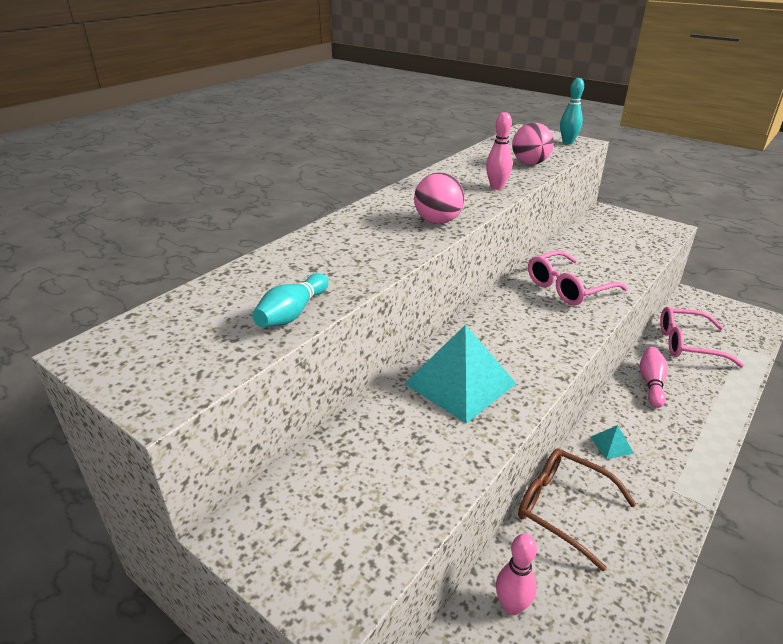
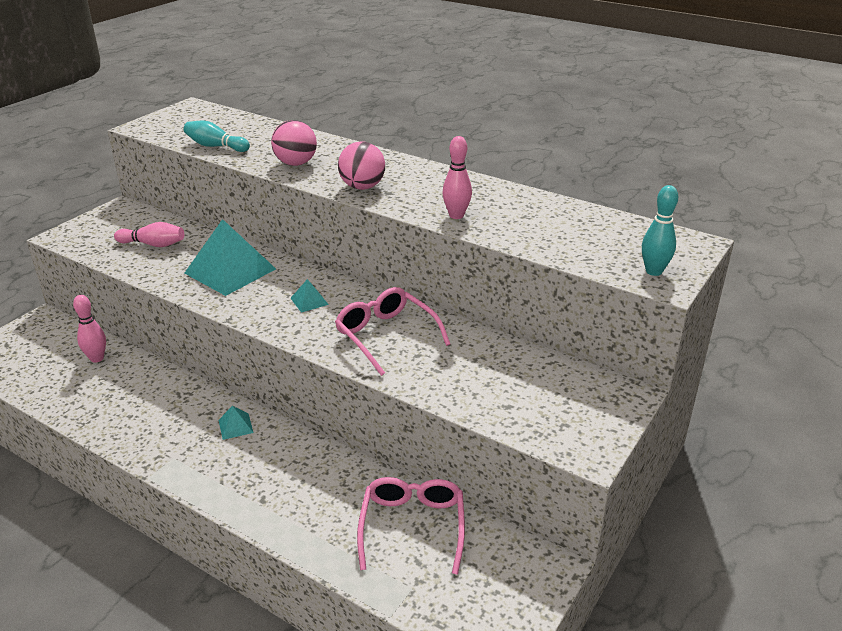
camera: 85 degrees right, 0 degrees up
pink ball [512,123,554,165] -> pink ball moved to [271,120,317,166]
brown glasses [518,449,636,571] -> none
pink bowling pin [640,347,668,408] -> pink bowling pin moved to [114,222,184,247]
none -> turquoise pyramid [291,279,329,313]

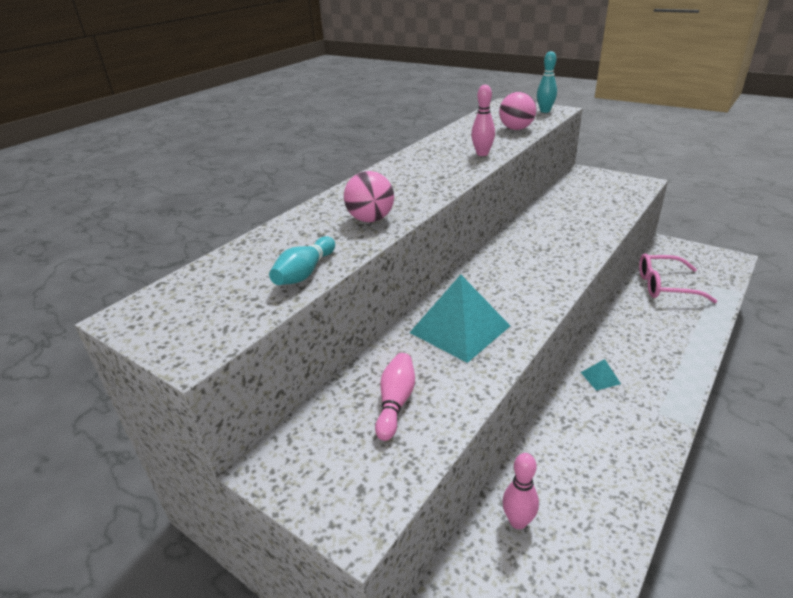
camera: 85 degrees left, 0 degrees up
turquoise pyramid [291,279,329,313] -> none
pink glasses [335,287,450,376] -> none
pink ball [338,141,385,190] -> pink ball moved to [499,92,537,130]

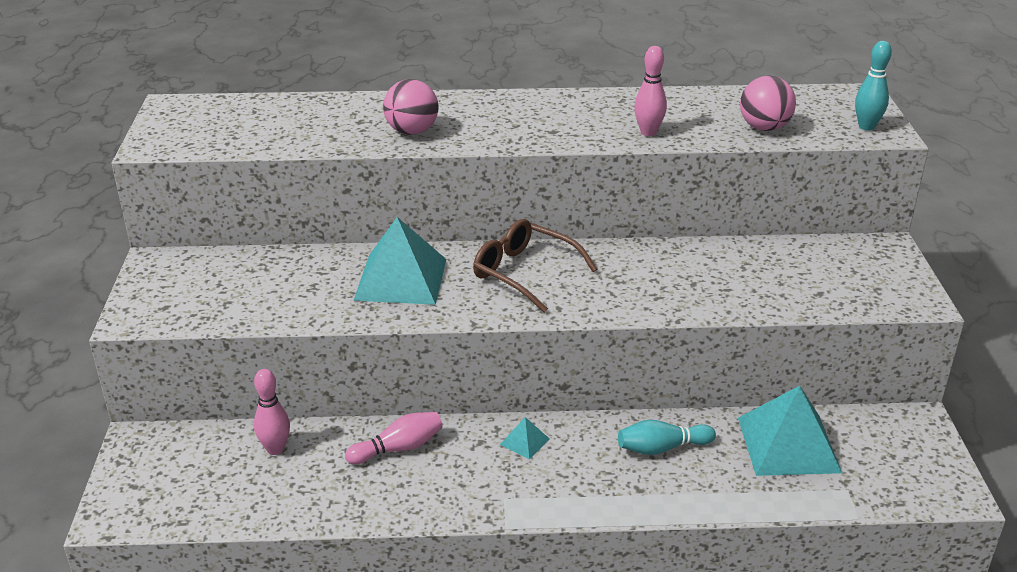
camera: 50 degrees right, 0 degrees up
turquoise bowling pin [269,236,335,285] -> turquoise bowling pin moved to [618,420,716,455]
pink bowling pin [375,353,415,441] -> pink bowling pin moved to [345,412,443,464]
pink glasses [639,254,717,303] -> turquoise pyramid [738,386,842,476]
none -> brown glasses [473,219,597,313]

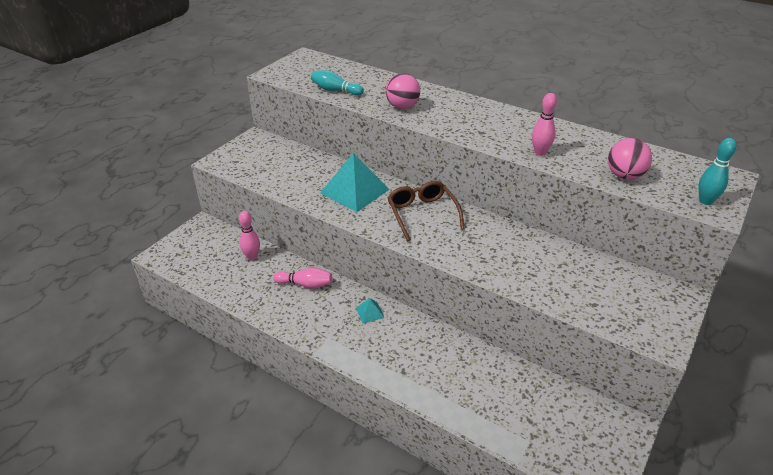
camera: 35 degrees right, 5 degrees up
turquoise bowling pin [618,420,716,455] -> turquoise bowling pin moved to [311,70,364,96]
turquoise pyramid [738,386,842,476] -> none

